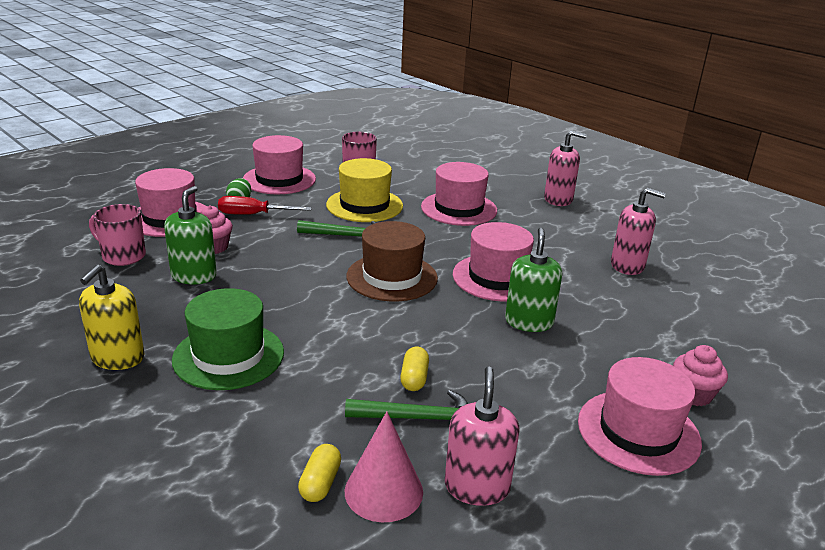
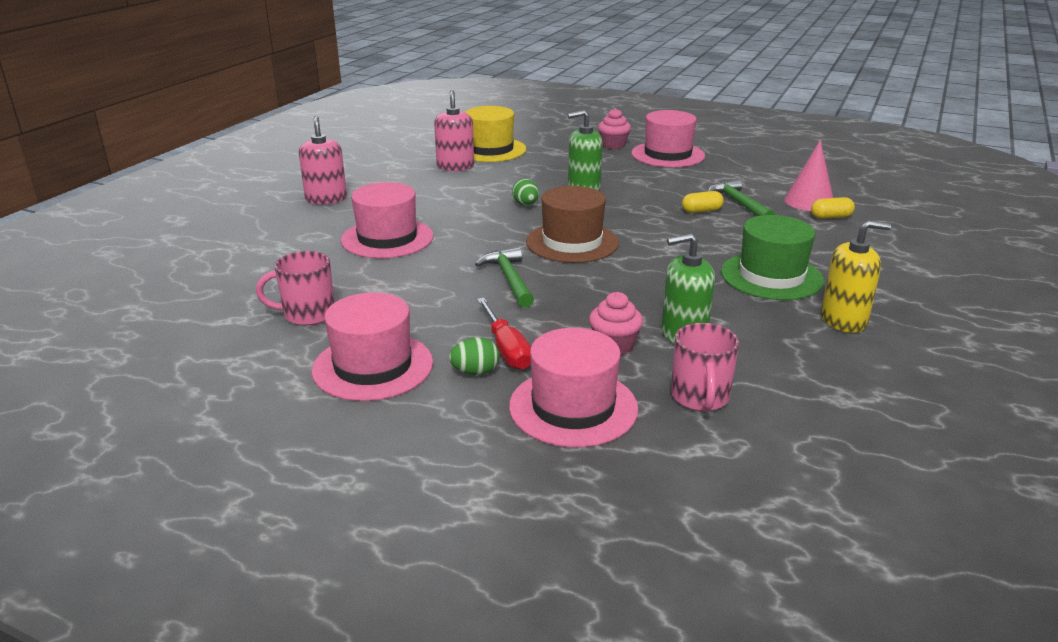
camera: 110 degrees left, 0 degrees up
yellow hat [326,158,403,222] -> yellow hat moved to [466,106,526,162]
pink soap dispenser [445,367,520,506] -> none
pink hat [453,222,534,302] -> green egg [512,179,539,206]

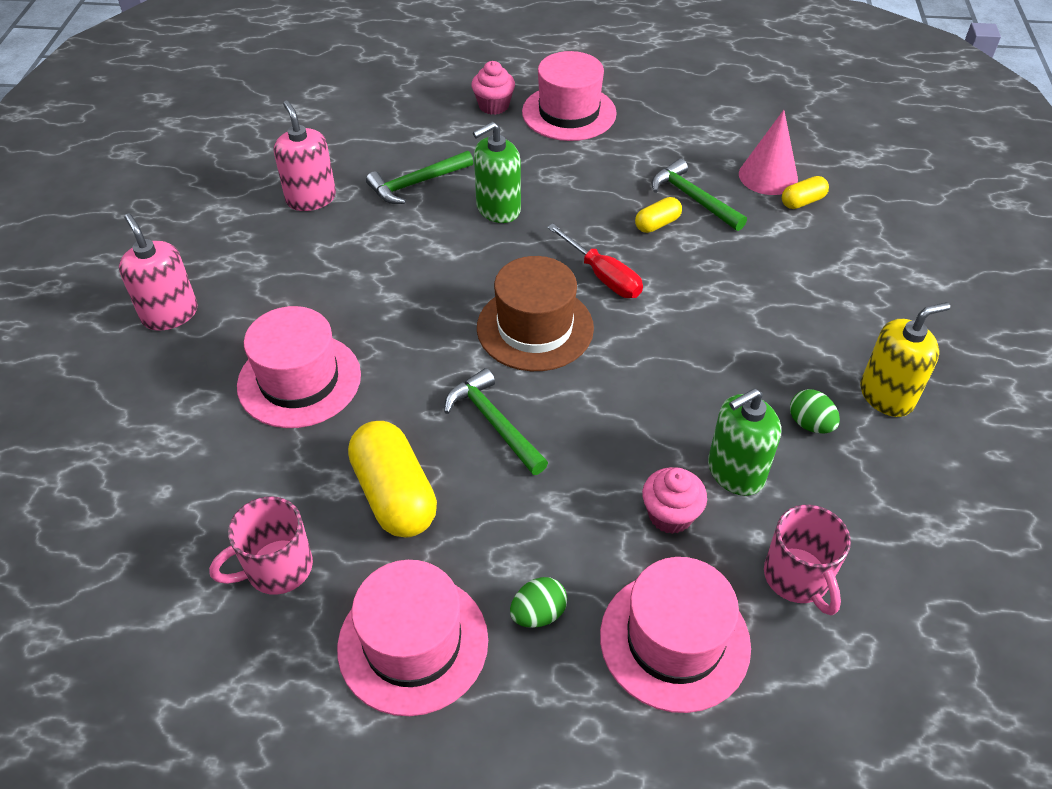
camera: 20 degrees left, 20 degrees up
yellow hat [466,106,526,162] -> none
red screwdriver [477,298,531,370] -> red screwdriver moved to [547,224,643,298]
green egg [512,179,539,206] -> green egg moved to [790,389,840,434]
green hat [721,215,824,300] -> none
none -> yellow capsule [348,421,437,538]
none -> green hammer [366,151,473,204]

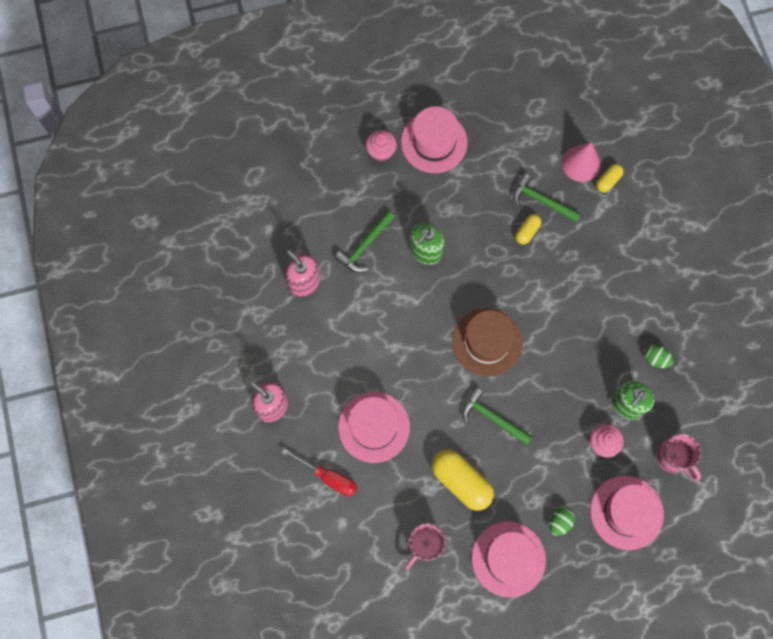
camera: 20 degrees left, 25 degrees up
red screwdriver [547,224,643,298] -> red screwdriver moved to [282,448,357,497]
yellow soap dispenser [861,302,950,417] -> none

